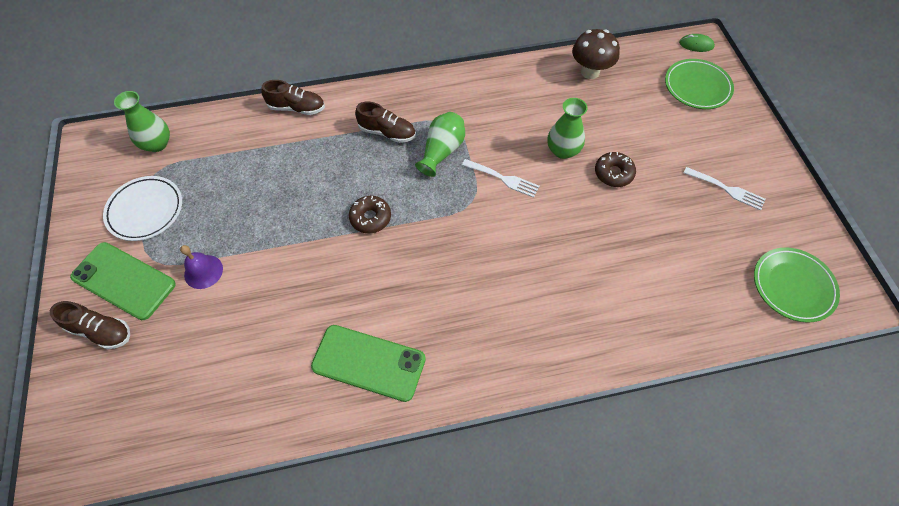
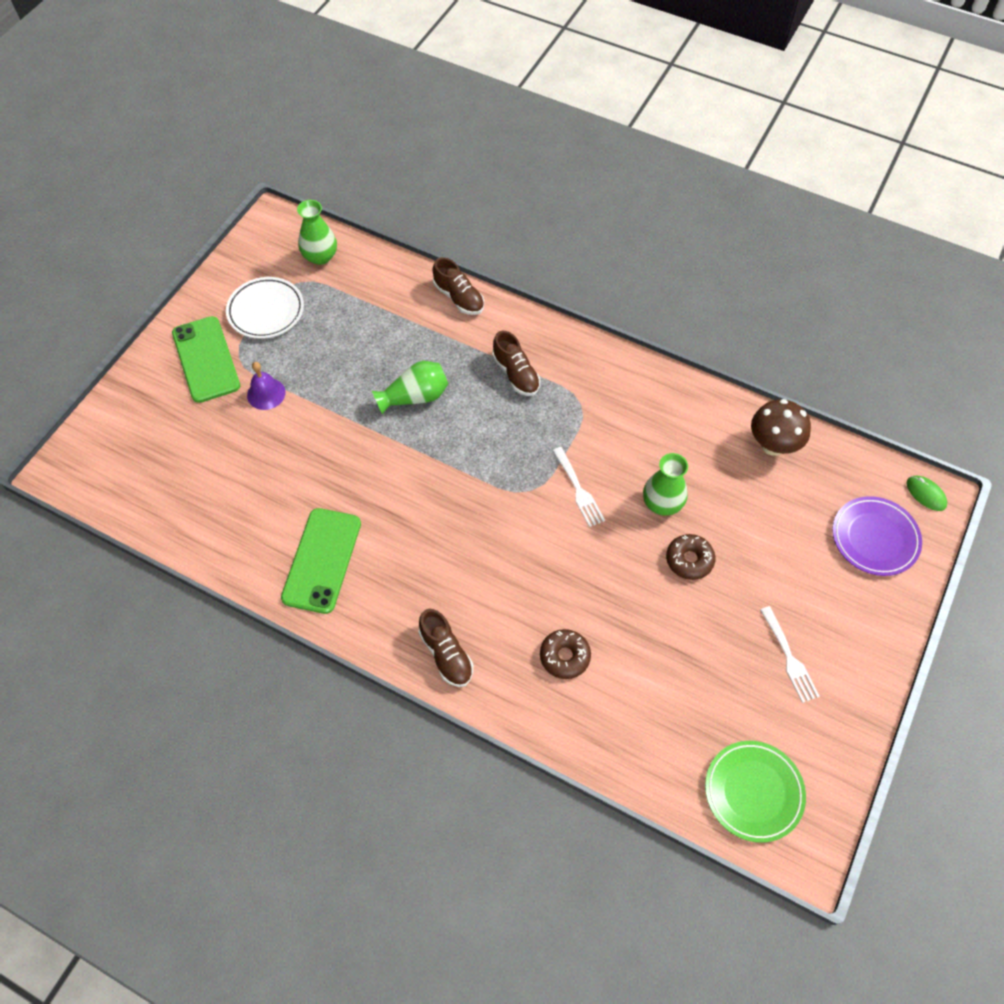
camera: 40 degrees right, 0 degrees up
brown shoe [50,301,130,349] -> brown shoe moved to [419,609,473,687]
green phone [311,325,426,402] -> green phone turned 45 degrees clockwise [281,508,361,614]
brown donut [349,196,391,234] -> brown donut moved to [540,629,591,679]
green vase [415,112,465,177] -> green vase moved to [372,361,448,415]
green plate [665,59,734,109] -> purple plate [832,496,922,576]

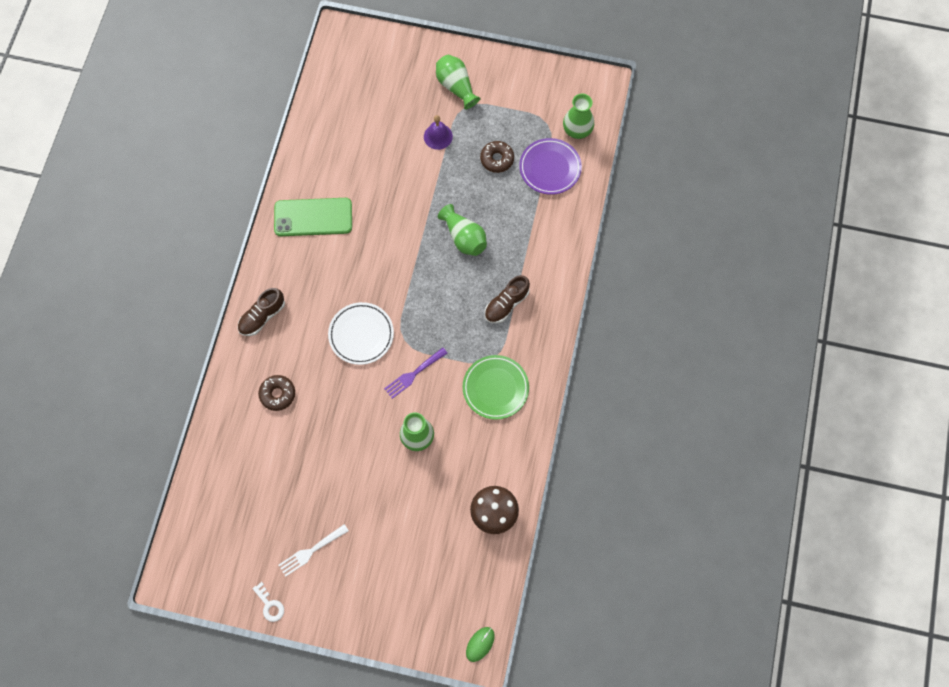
camera: 75 degrees right, 10 degrees up
green phone [172,316,240,403] -> green vase [436,55,481,110]
white plate [226,277,304,339] -> white plate moved to [328,302,394,365]
brown shoe [433,257,484,315] -> none
white fork [552,447,605,527] -> purple fork [384,347,448,399]
brown donut [666,534,715,580] -> brown donut moved to [480,141,514,173]
green plate [705,741,806,843] -> green plate moved to [463,355,529,420]
purple plate [832,496,922,576] -> purple plate moved to [519,138,582,195]
none -> white key [252,582,284,622]

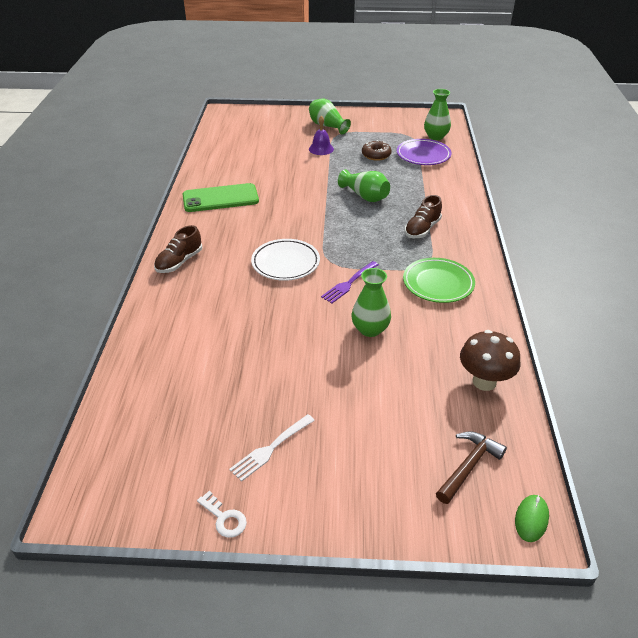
camera: 10 degrees left, 30 degrees down
brown donut [258,375,295,411] -> none
none -> brown hammer [436,431,507,504]

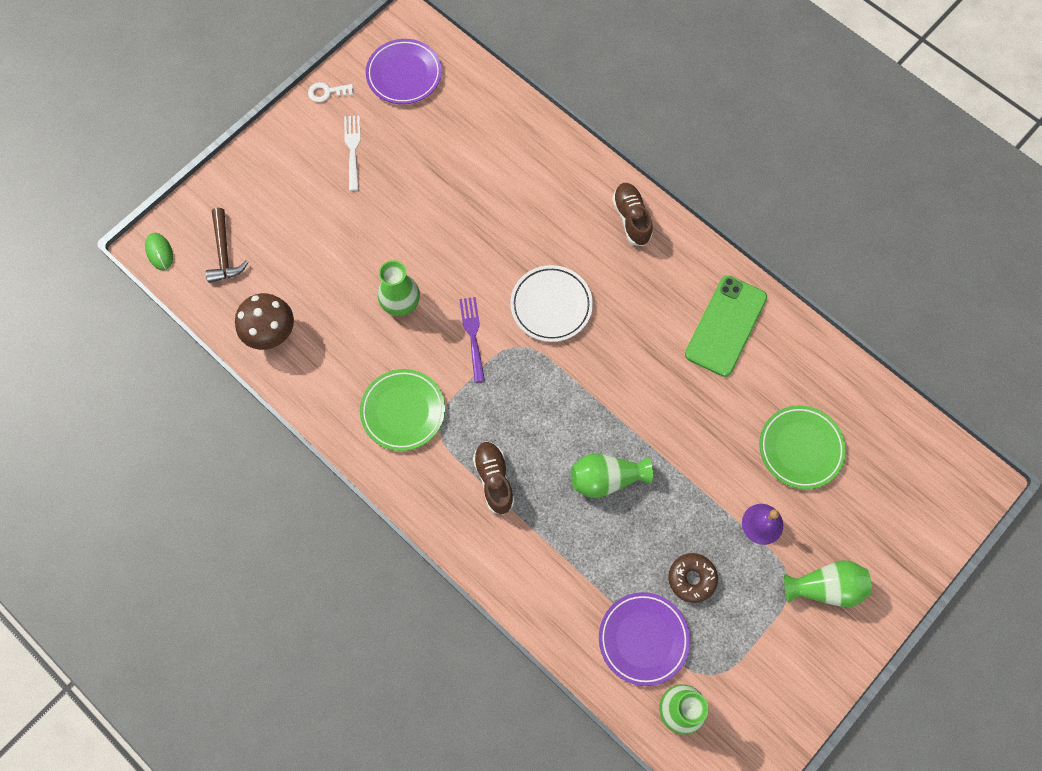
camera: 130 degrees right, 30 degrees up
none -> purple plate [366,39,442,104]
none -> green plate [759,405,846,489]

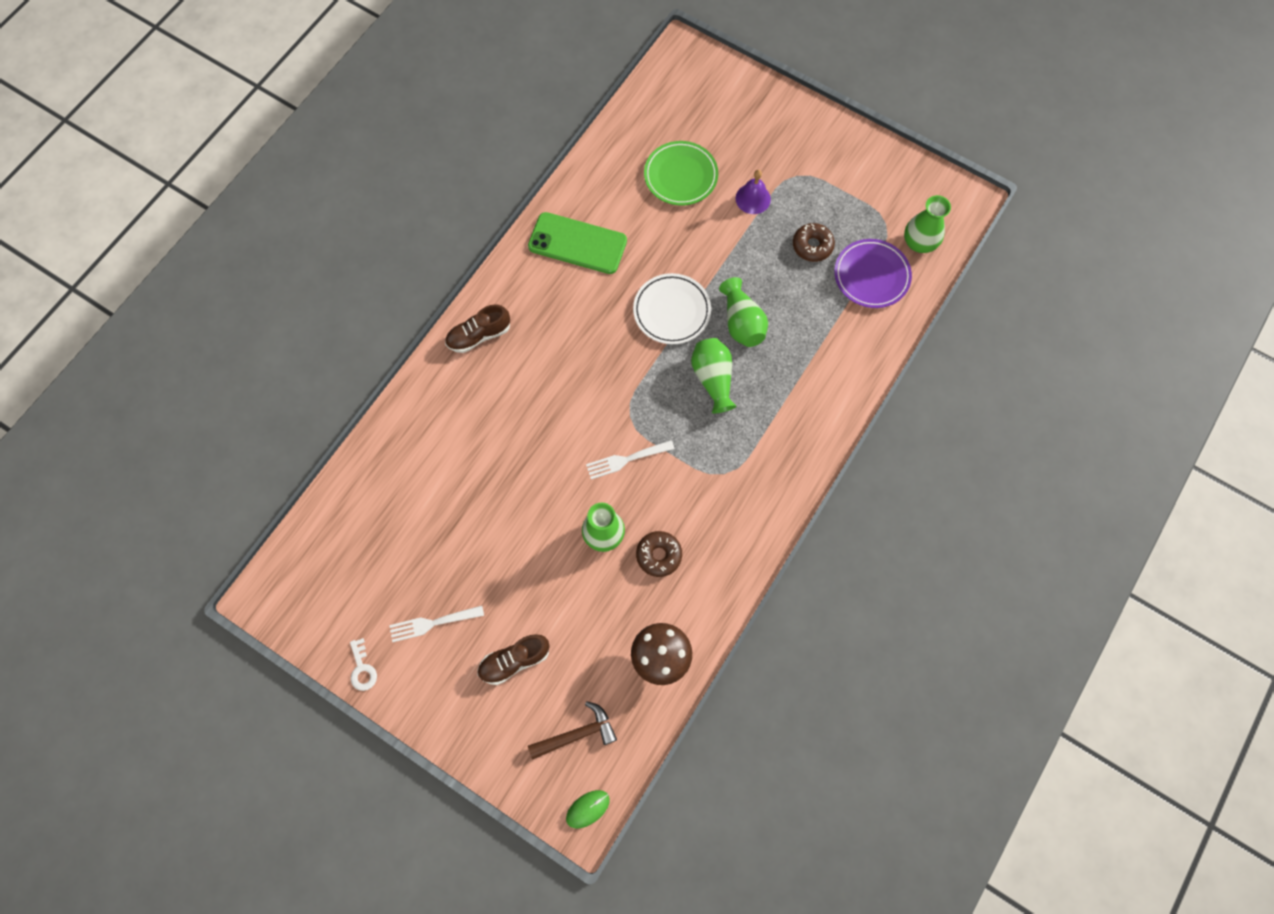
camera: 100 degrees left, 0 degrees up
green plate [360,369,445,451] -> none
purple plate [366,39,442,104] -> none
purple fork [459,297,485,382] -> white fork [586,440,675,479]
brown shoe [473,441,515,515] -> brown shoe moved to [477,634,550,685]
white plate [510,265,593,342] -> white plate moved to [633,273,711,344]
green vase [784,560,872,607] -> green vase moved to [691,338,737,414]
none -> brown donut [636,531,682,577]

